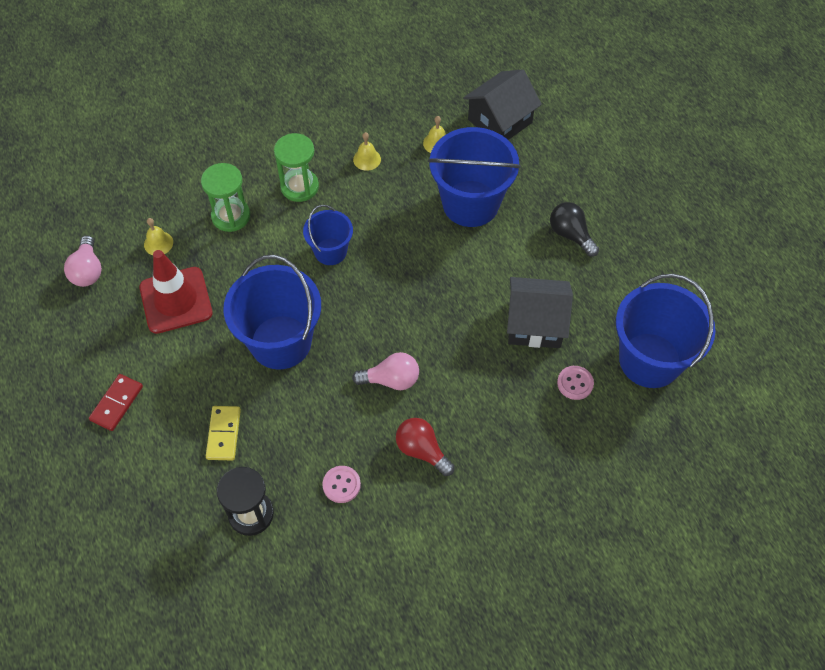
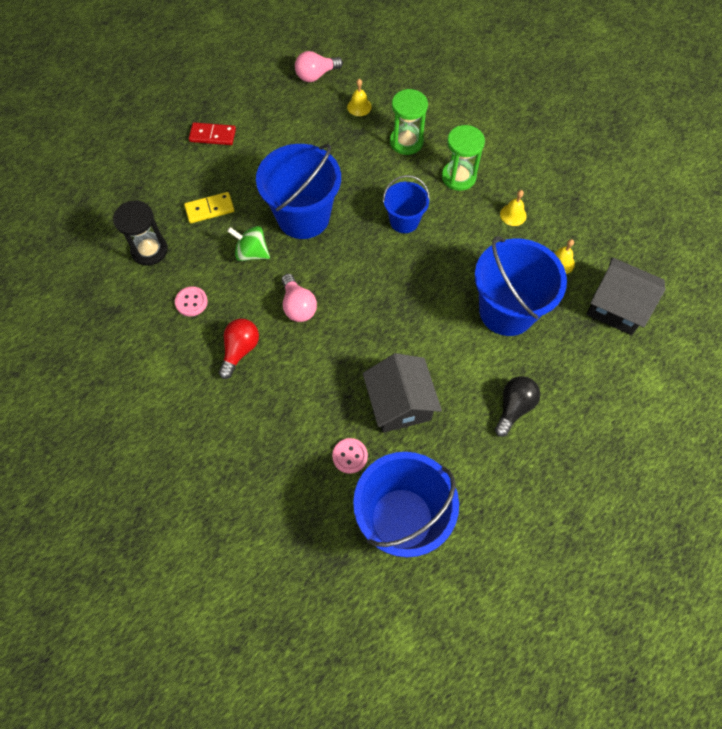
camera: 70 degrees right, 5 degrees up
red traffic cone [139,250,213,334] -> none
none -> green spinning top [227,226,270,261]

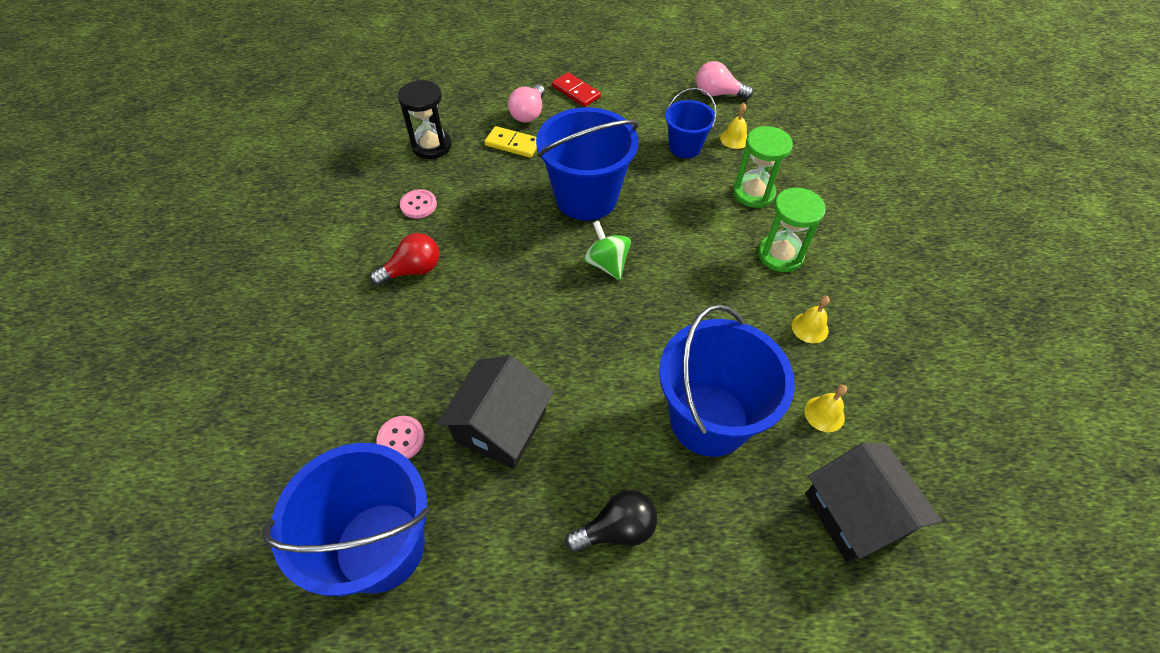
camera: 40 degrees right, 10 degrees down
green spinning top [227,226,270,261] -> green spinning top moved to [584,221,631,280]
pink light bulb [282,274,317,322] -> pink light bulb moved to [508,84,545,123]
blue bucket [383,175,430,233] -> blue bucket moved to [665,88,717,158]

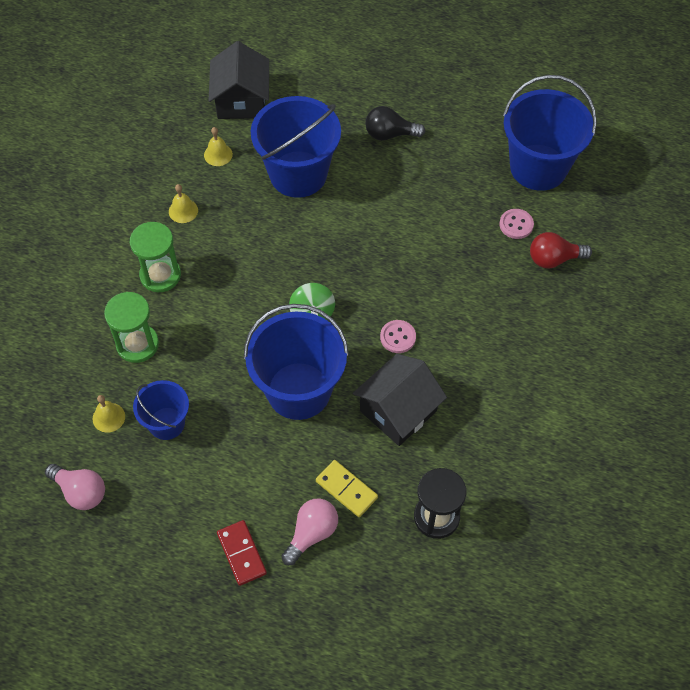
camera: 160 degrees left, 5 degrees up
red light bulb [370,233,439,286] -> red light bulb moved to [530,232,592,269]
pink button [400,189,437,219] -> pink button moved to [380,320,416,353]
black house [437,355,554,469] -> black house moved to [353,354,447,446]

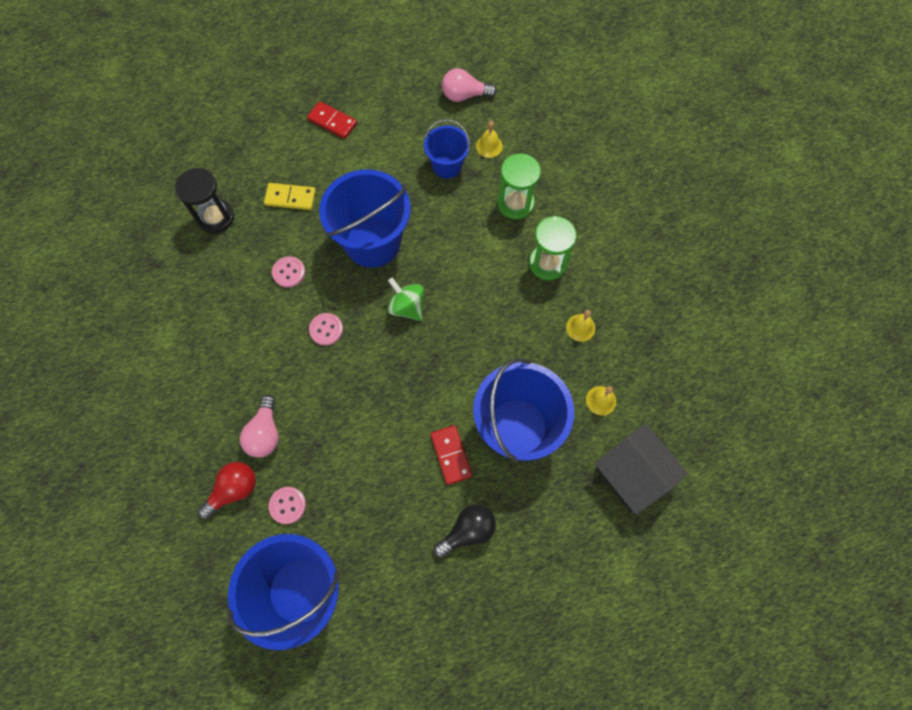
camera: 145 degrees right, 10 degrees up
pink light bulb [281,498,338,565] -> pink light bulb moved to [240,395,279,457]
black house [353,354,447,446] -> pink button [272,256,305,288]
none -> red domino [430,425,472,485]

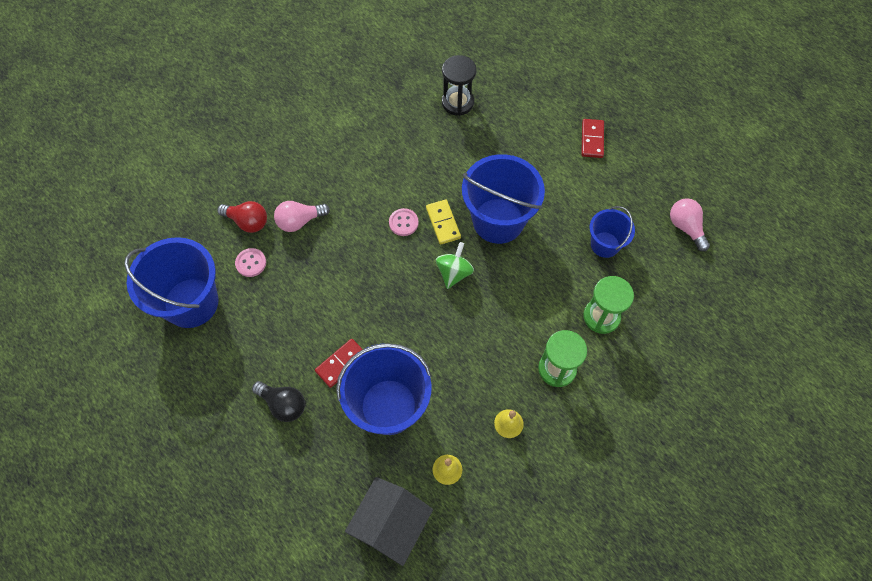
camera: 65 degrees right, 5 degrees down
yellow domino [264,183,316,210] -> yellow domino moved to [426,199,461,245]
pink button [272,256,305,288] -> none
yellow bell [476,121,503,158] -> none

